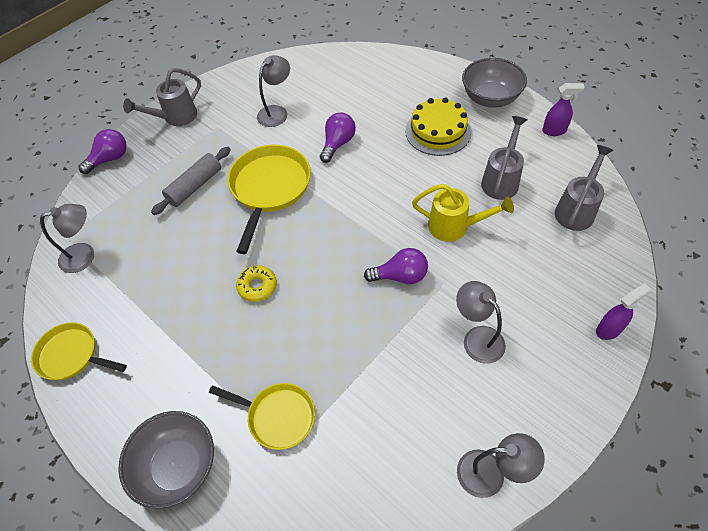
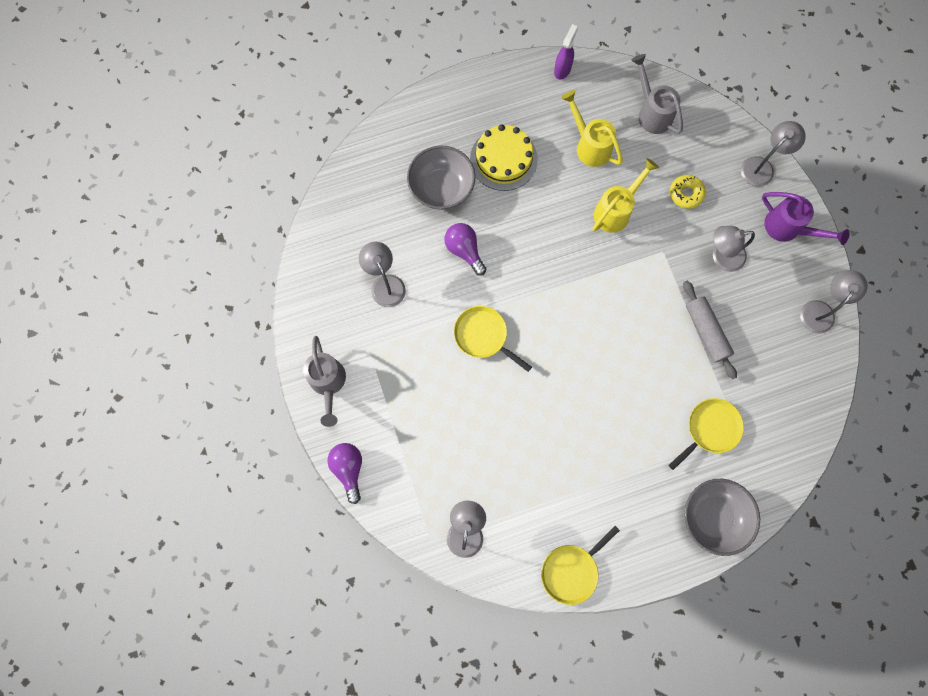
camera: 65 degrees left, 20 degrees up
grey rolling pin [151,147,231,215] -> grey rolling pin moved to [683,281,737,379]
yellow pan [228,145,311,254] -> yellow pan [454,306,532,372], size x0.63
yellow donut [236,266,277,302] -> yellow donut moved to [670,175,706,209]
purple light bulb [364,248,428,284] -> none
grey bowl [462,58,527,108] -> grey bowl moved to [407,146,476,210]
grey watering can [481,116,528,200] -> yellow watering can [561,90,623,167]
purple spray bottle [596,283,651,340] -> grey lamp [741,121,806,187]
none -> purple watering can [762,192,850,245]

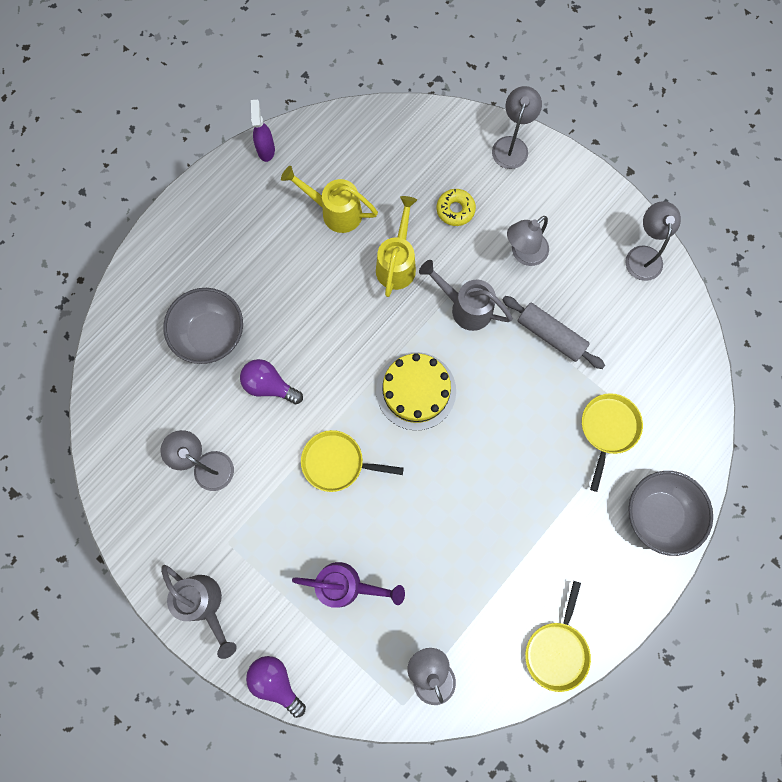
camera: 30 degrees left, 0 degrees up
yellow cake [470,124,538,191] -> yellow cake moved to [376,352,456,430]
grey watering can [631,54,683,134] -> grey watering can moved to [419,260,513,331]
purple watering can [762,192,850,245] -> purple watering can moved to [292,562,405,608]

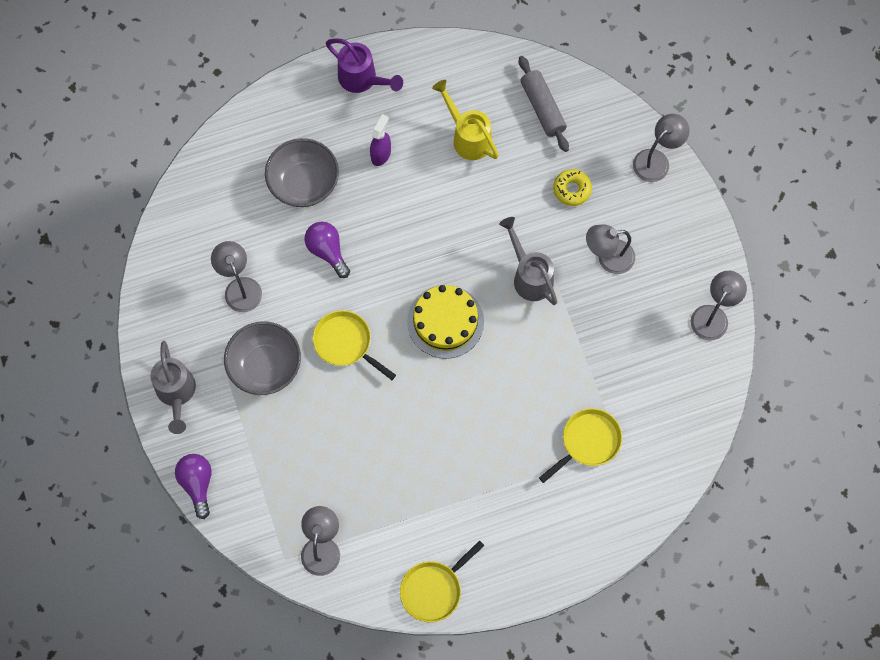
camera: 30 degrees right, 5 degrees down
purple spray bottle [251,100,275,162] -> purple spray bottle moved to [370,114,391,166]
purple watering can [292,562,405,608] -> purple watering can moved to [326,38,403,93]
yellow watering can [376,196,417,297] -> none
grey rolling pin [502,296,605,369] -> grey rolling pin moved to [519,56,569,152]
grey bowl [628,471,713,556] -> grey bowl moved to [224,321,301,395]

